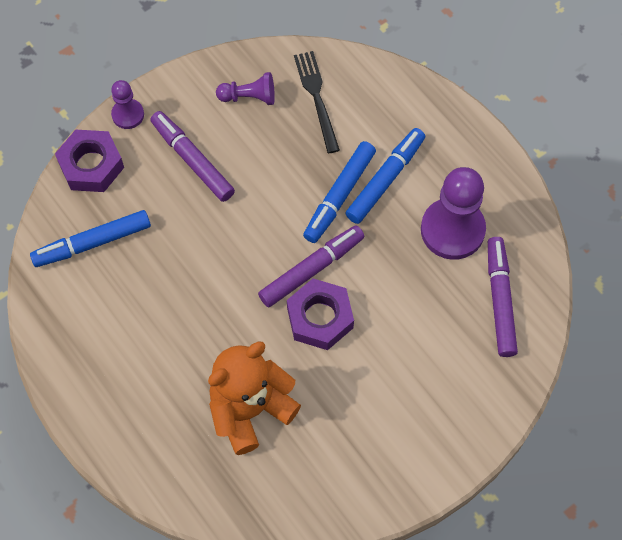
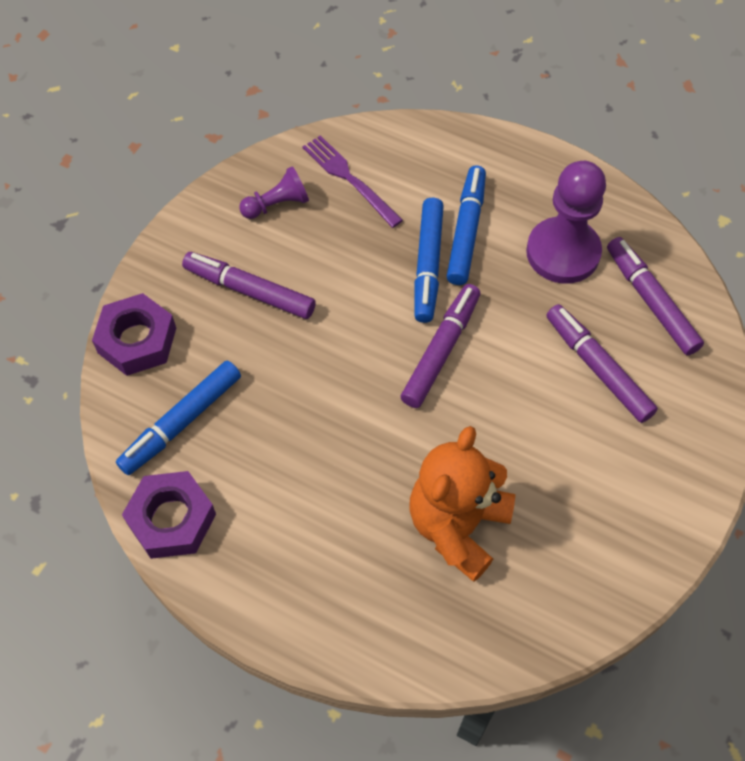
camera: 25 degrees left, 5 degrees down
purple pawn [111,80,144,129] -> none
purple nut [287,278,354,350] -> purple nut moved to [122,471,216,559]
black fork [294,51,340,153] -> purple fork [302,135,403,228]
none -> purple marker [546,304,658,423]

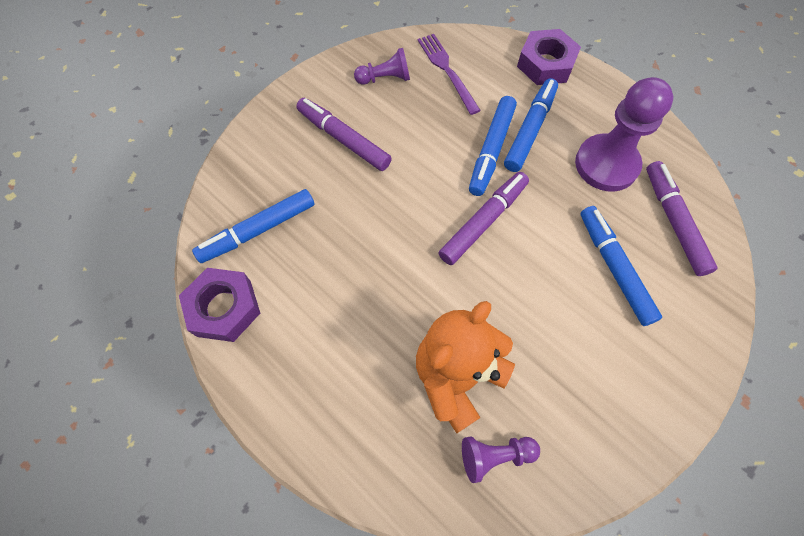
camera: 15 degrees right, 5 degrees up
purple nut [92,293,176,376] -> purple nut moved to [517,29,581,85]
purple marker [546,304,658,423] -> blue marker [580,206,662,326]
none -> purple pawn [462,436,540,483]

